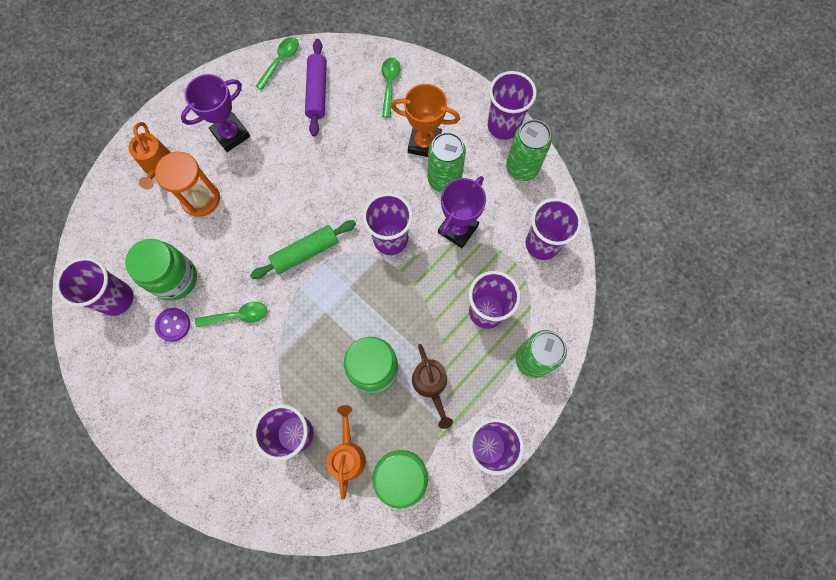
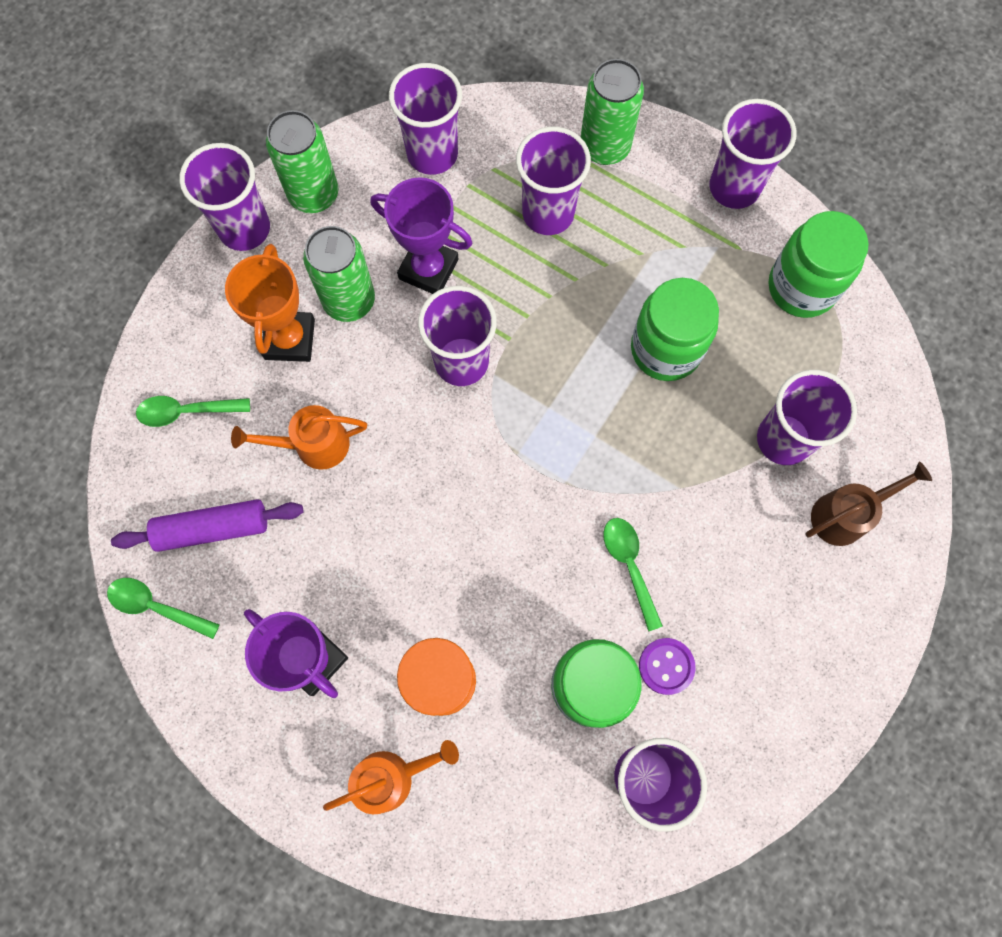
camera: 100 degrees left, 0 degrees up
green rolling pin [250,220,356,279] -> none
orange watering can [327,405,366,500] -> orange watering can moved to [231,405,367,470]
brown watering can [412,344,453,429] -> brown watering can moved to [805,462,932,546]

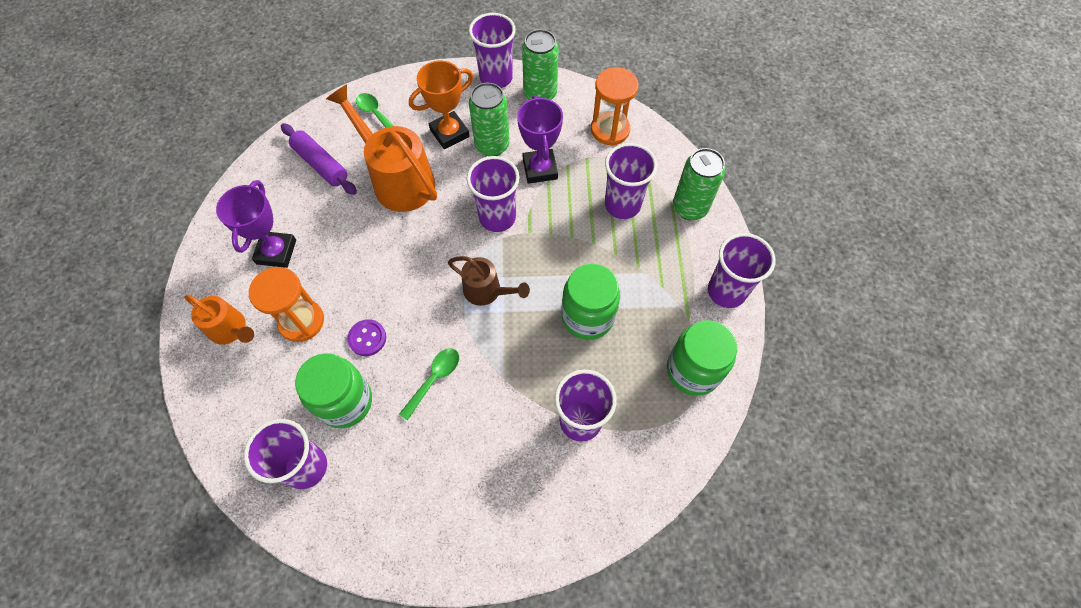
camera: 55 degrees right, 10 degrees down
green spoon [107,578,220,639] -> none
orange watering can [231,405,367,470] -> orange watering can [326,84,437,212], size x1.76
purple cup [389,63,462,175] -> orange hourglass [591,67,638,146]
purple button [639,638,696,695] -> purple button moved to [347,319,386,356]
brown watering can [805,462,932,546] -> brown watering can moved to [448,256,530,306]

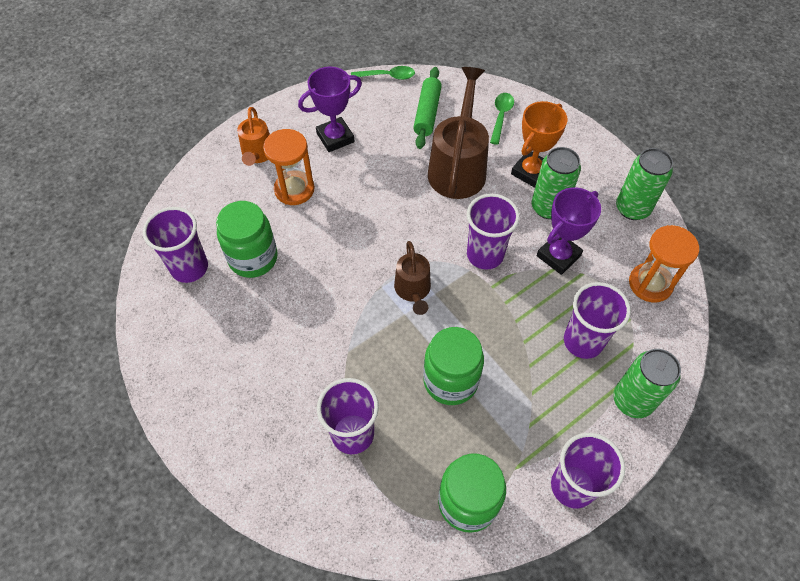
camera: 55 degrees right, 5 degrees down
purple rolling pin [281,123,357,195] -> green rolling pin [413,67,442,149]
orange watering can [326,84,437,212] -> brown watering can [428,67,489,199]
purple button [347,319,386,356] -> none
green spoon [399,348,459,420] -> green spoon moved to [351,66,415,80]
orange trophy [409,61,473,149] -> orange trophy turned 75 degrees counterclockwise [511,101,567,188]
purple cup [469,13,516,88] -> none

